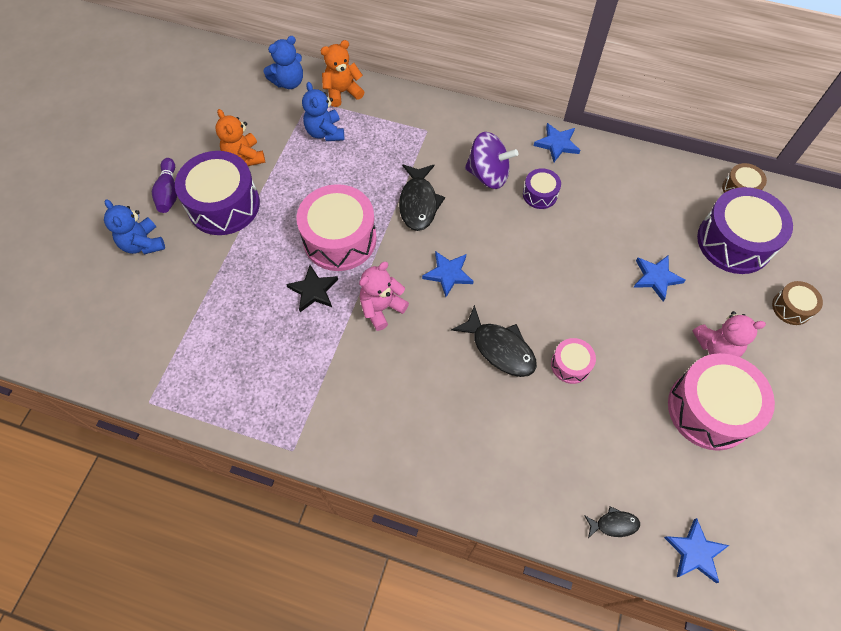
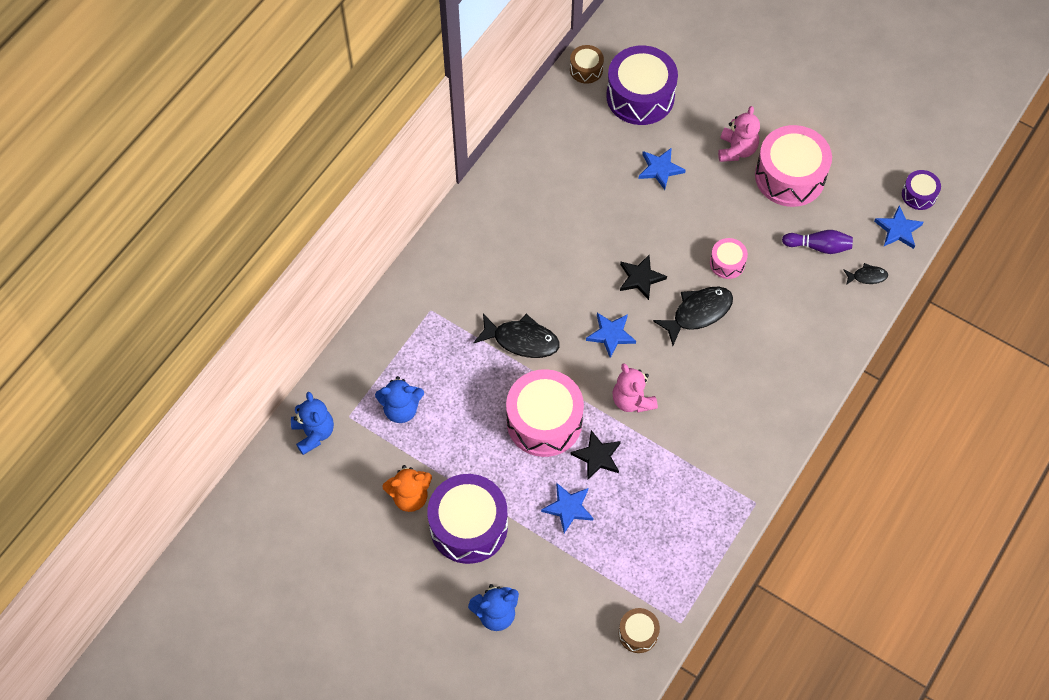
camera: 75 degrees left, 0 degrees up
purple bowling pin [152,158,177,213] -> purple bowling pin moved to [782,230,853,254]
orange teddy bear [320,40,364,107] -> none
purple spinning top [465,132,518,189] -> none
purple drum [523,168,561,209] -> purple drum moved to [902,170,941,210]
blue star [534,123,580,162] -> blue star moved to [541,483,593,533]
black fish [584,506,640,538] -> black fish turned 75 degrees clockwise [843,263,888,285]
brown drum [772,281,823,325] -> brown drum moved to [618,608,660,653]
none -> black star [620,255,667,300]

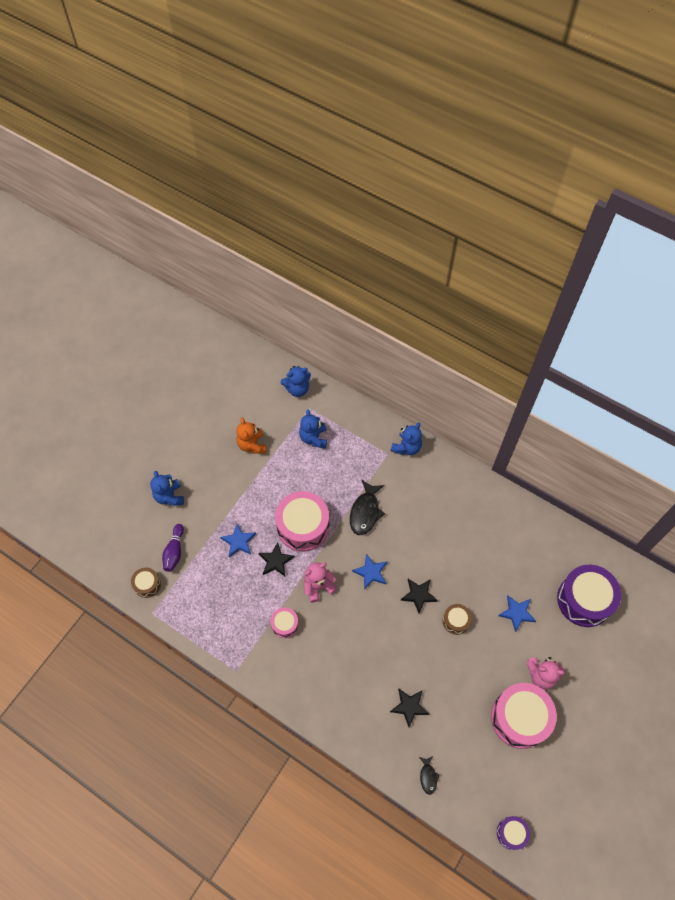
camera: 90 degrees right, 0 degrees up
purple drum [427,474,508,564] -> none
brown drum [570,45,604,84] -> brown drum moved to [443,604,472,635]
black fish [653,287,733,346] -> none
pink drum [710,238,748,279] -> pink drum moved to [271,607,299,638]
purple bowling pin [782,230,853,254] -> purple bowling pin moved to [162,524,184,572]
blue star [874,205,924,249] -> none
none -> black star [390,689,429,727]
none -> blue teddy bear [391,423,422,455]

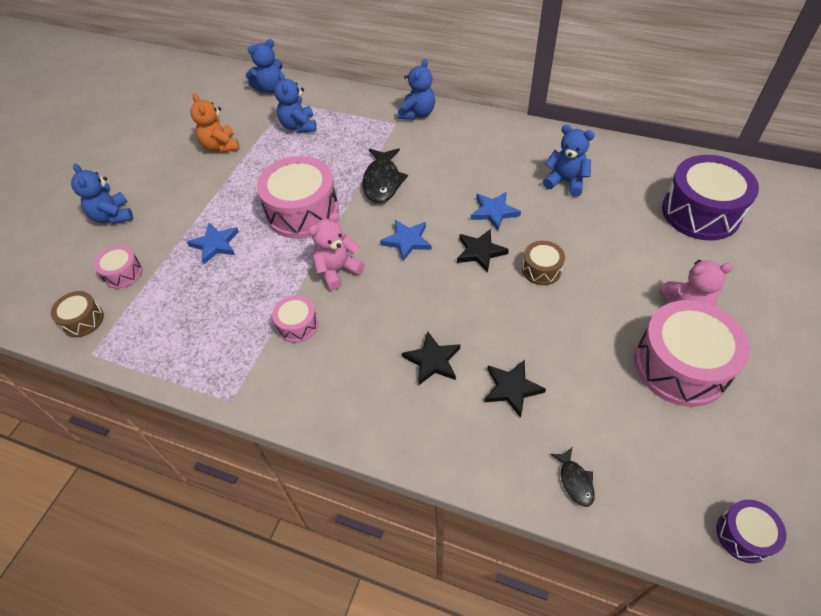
camera: 10 degrees left, 10 degrees down
purple bowling pin [162,524,184,572] -> pink drum [94,245,143,289]
black star [259,542,294,576] -> black star moved to [402,332,460,385]
blue star [498,595,536,632] -> blue star moved to [470,192,521,231]
none -> blue teddy bear [543,125,595,197]

